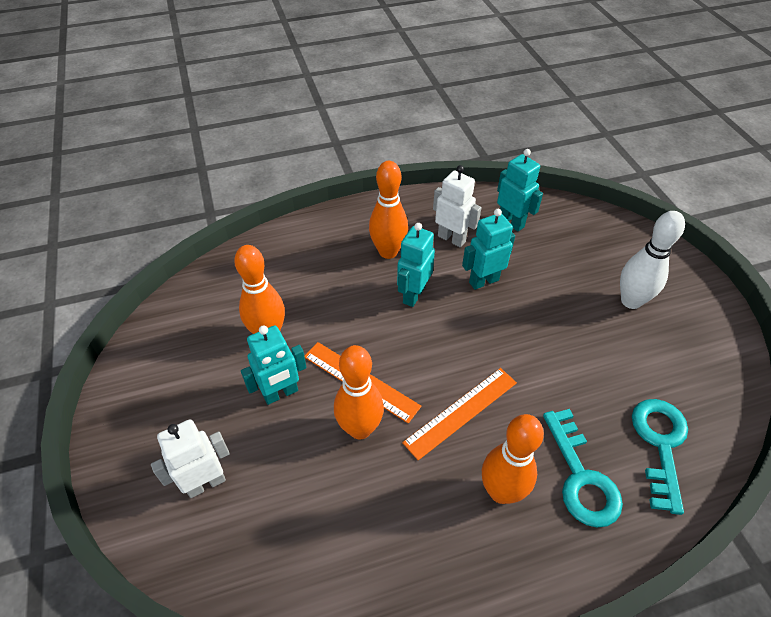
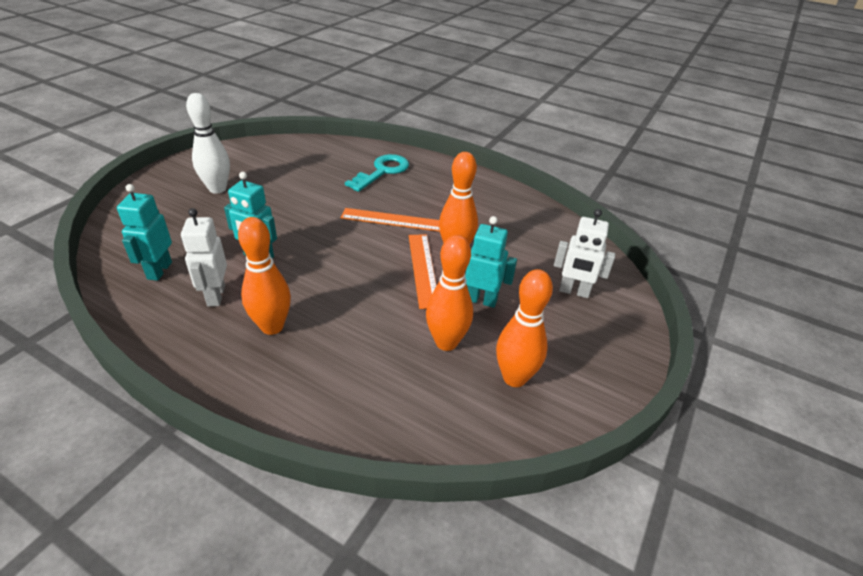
camera: 135 degrees left, 10 degrees down
turquoise robot [397,223,435,307] -> none
orange bowling pin [482,414,544,504] -> orange bowling pin moved to [496,269,553,387]
turquoise key [632,399,688,515] -> none

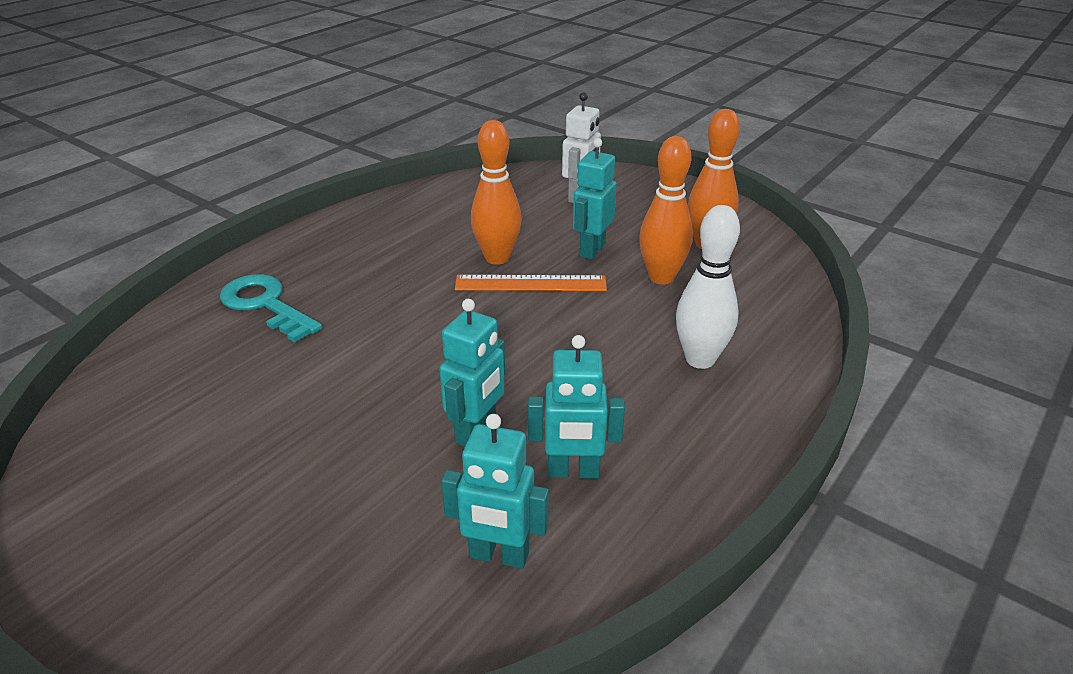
camera: 80 degrees left, 5 degrees down
white robot [181,208,227,306] -> turquoise robot [528,335,625,479]
white bowling pin [186,93,230,194] -> white bowling pin moved to [676,205,740,369]
orange bowling pin [238,217,291,335] -> none
orange ruler [340,208,440,232] -> none

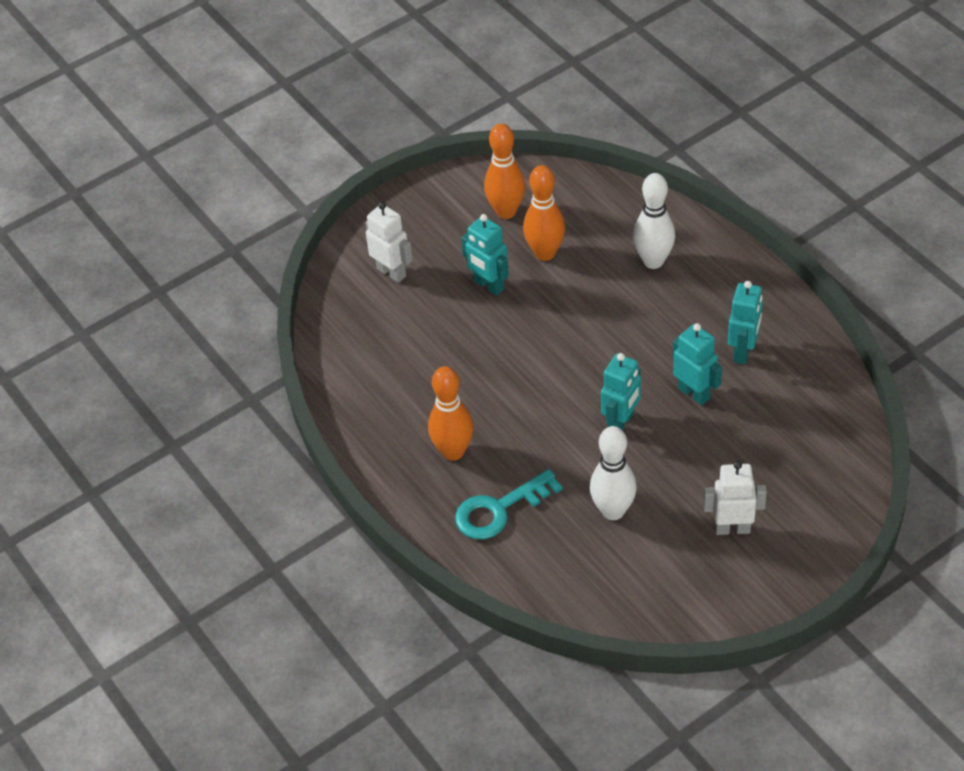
camera: 70 degrees left, 15 degrees up
turquoise robot [441,414,549,569] -> turquoise robot moved to [601,353,641,431]
orange ruler [455,275,607,291] -> none
orange bowling pin [471,120,522,265] -> orange bowling pin moved to [428,366,474,461]
none -> white bowling pin [590,426,637,520]
none -> white robot [703,461,767,535]

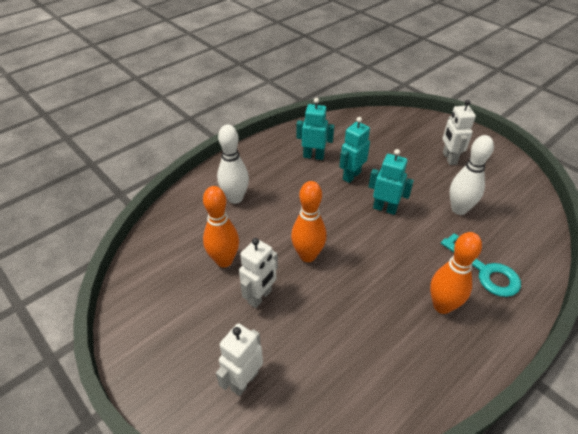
camera: 100 degrees left, 5 degrees down
turquoise robot [462,214,509,295] -> white robot [239,238,278,308]
orange bowling pin [484,124,525,219] -> orange bowling pin moved to [291,181,327,262]

